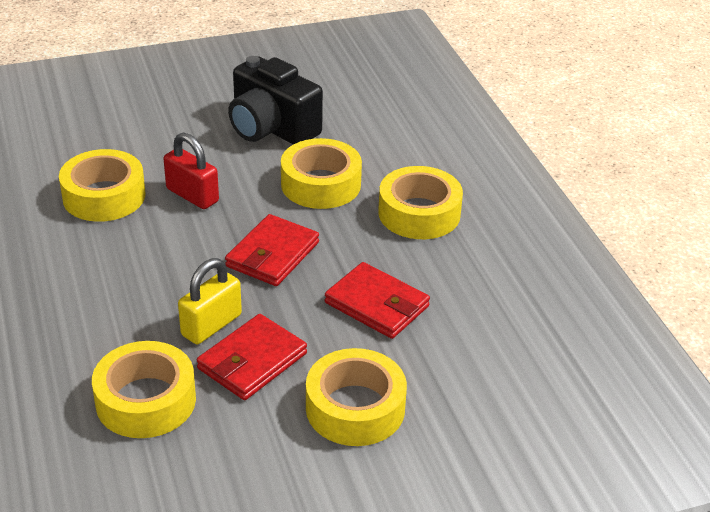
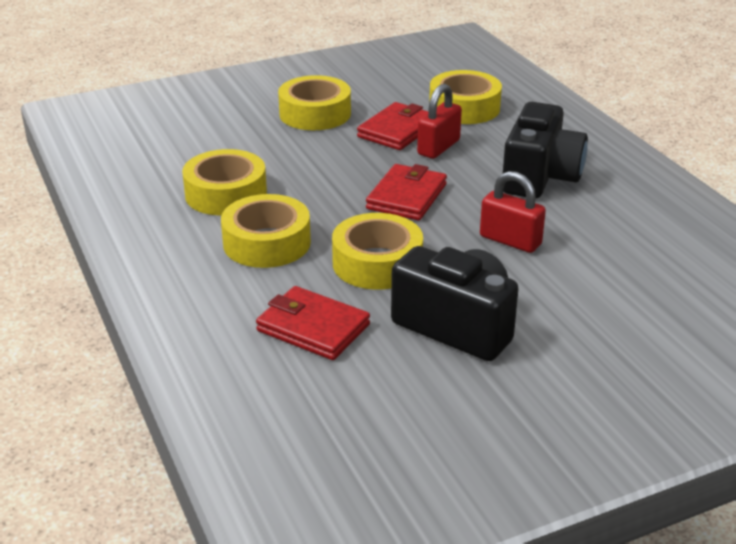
camera: 175 degrees right, 5 degrees down
yellow tape [59,149,145,222] -> yellow tape moved to [182,149,267,215]
yellow padlock [178,258,242,344] -> red padlock [417,84,462,159]
red wallet [325,262,430,339] -> red wallet moved to [256,286,370,360]
none -> black camera [503,102,588,198]

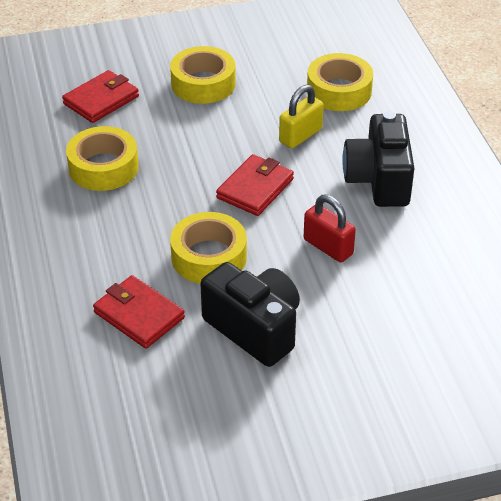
camera: 10 degrees right, 10 degrees up
yellow tape [221,194,311,268] -> none
red wallet [357,102,428,150] -> red wallet moved to [62,70,139,123]
red padlock [417,84,462,159] -> yellow padlock [279,85,324,148]
black camera [503,102,588,198] -> black camera turned 150 degrees clockwise [342,111,414,207]

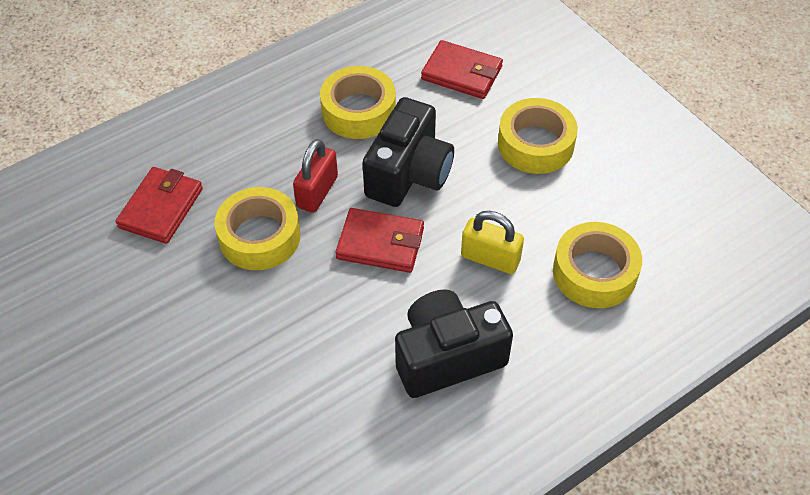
camera: 70 degrees right, 10 degrees up
black camera [200,262,300,367] -> black camera moved to [363,97,454,207]
red padlock [304,194,356,262] -> red padlock moved to [293,139,338,213]

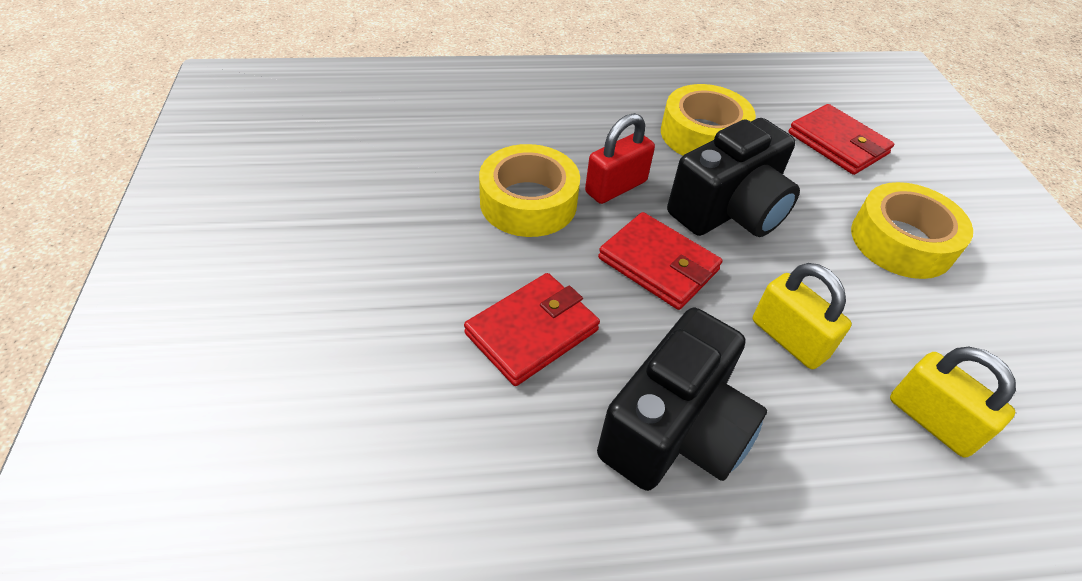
camera: 25 degrees right, 5 degrees down
red wallet [116,167,203,244] -> red wallet moved to [464,273,600,386]
black camera [395,289,513,398] -> black camera turned 120 degrees clockwise [597,308,767,491]
yellow tape [553,222,642,308] -> yellow padlock [890,347,1016,458]

